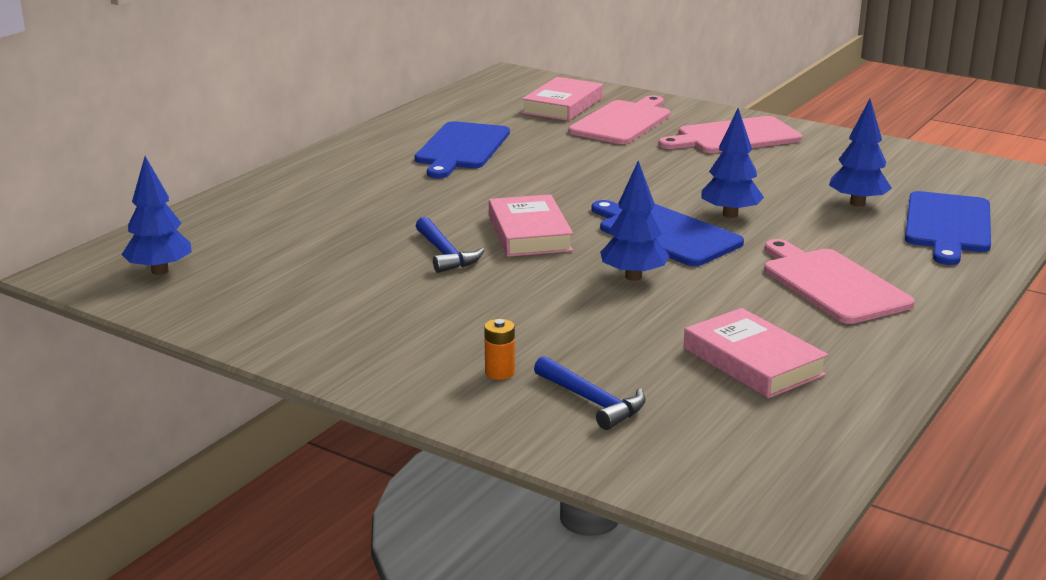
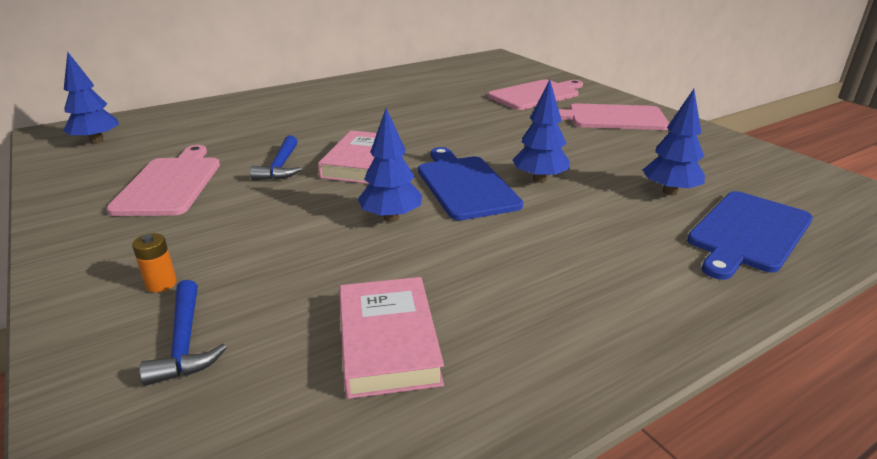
camera: 25 degrees right, 5 degrees up
blue cutting board [415,121,510,178] -> none
pink book [522,77,603,121] -> none
pink cutting board [764,239,915,324] -> pink cutting board moved to [106,145,220,216]

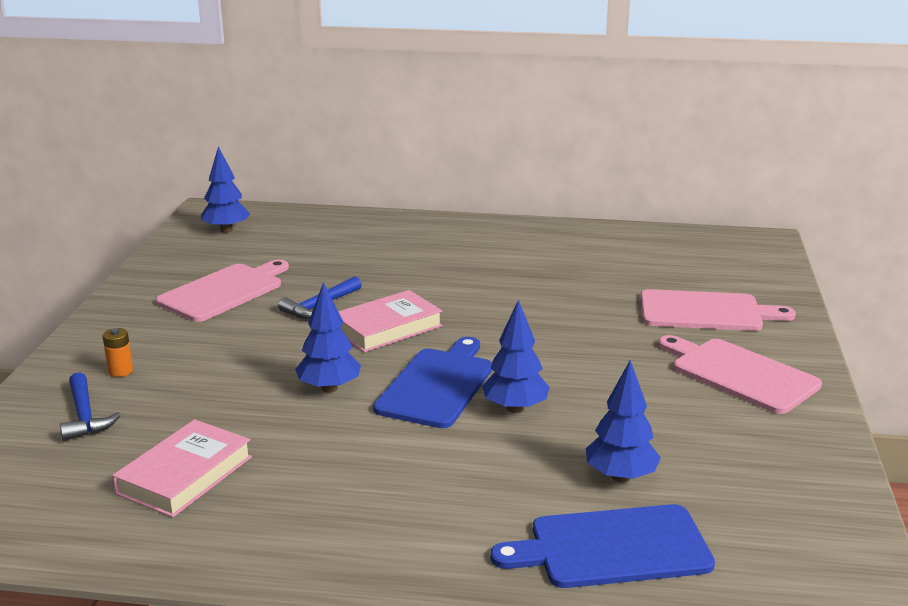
camera: 40 degrees right, 5 degrees down
blue hammer [140,280,227,386] -> blue hammer turned 45 degrees counterclockwise [60,372,121,441]

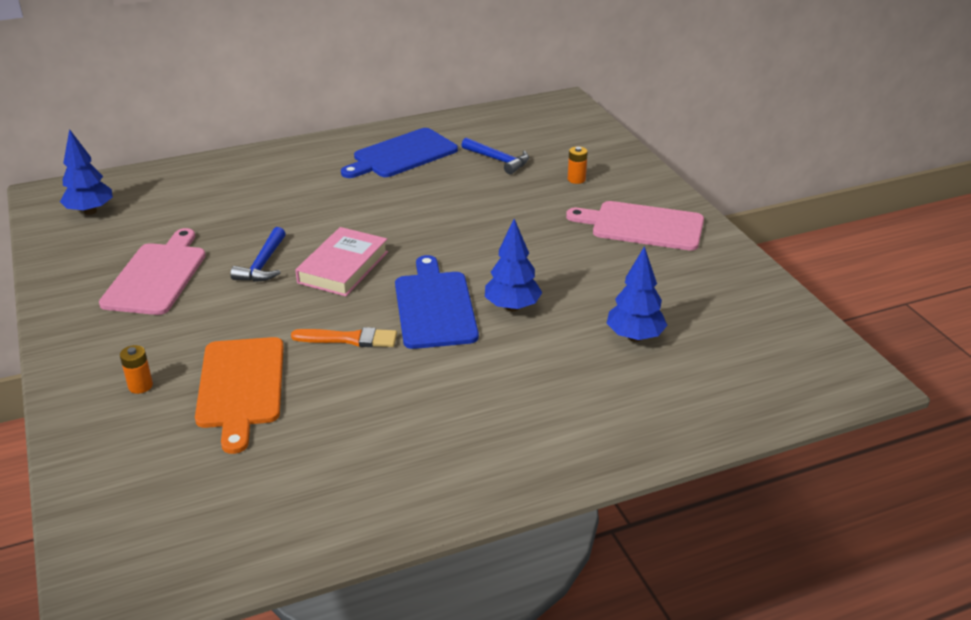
camera: 30 degrees left, 10 degrees up
blue hammer [60,372,121,441] -> blue hammer moved to [461,137,529,174]
pink book [112,419,252,517] -> none
blue tree [295,282,361,393] -> orange brush [291,327,397,347]
blue cutting board [491,504,715,588] -> blue cutting board moved to [341,128,458,178]
pink cutting board [640,289,796,331] -> orange battery [568,146,588,184]
none -> orange cutting board [195,337,284,454]

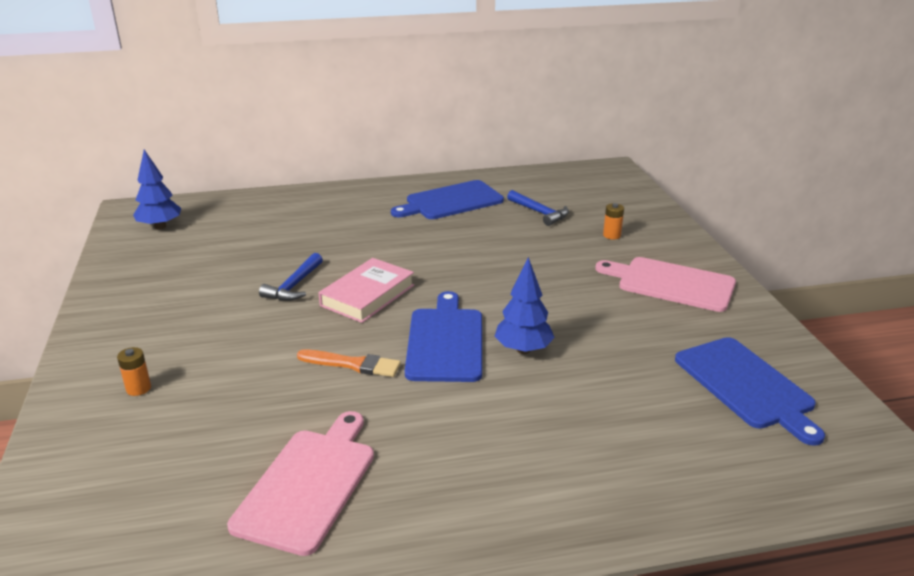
camera: 10 degrees right, 5 degrees down
pink cutting board [99,228,206,315] -> pink cutting board moved to [227,411,374,556]
orange cutting board [195,337,284,454] -> none
blue tree [606,246,668,342] -> none
none -> blue cutting board [675,337,825,446]

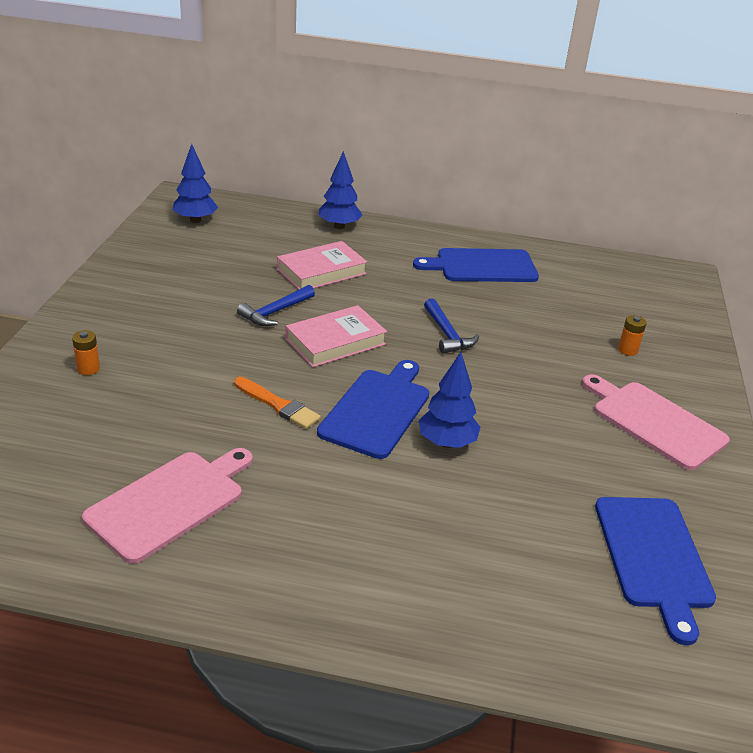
camera: 20 degrees right, 5 degrees up
blue hammer [507,190,569,226] -> blue hammer moved to [424,298,479,354]
none -> pink book [277,241,367,290]
none -> blue tree [319,151,363,229]

